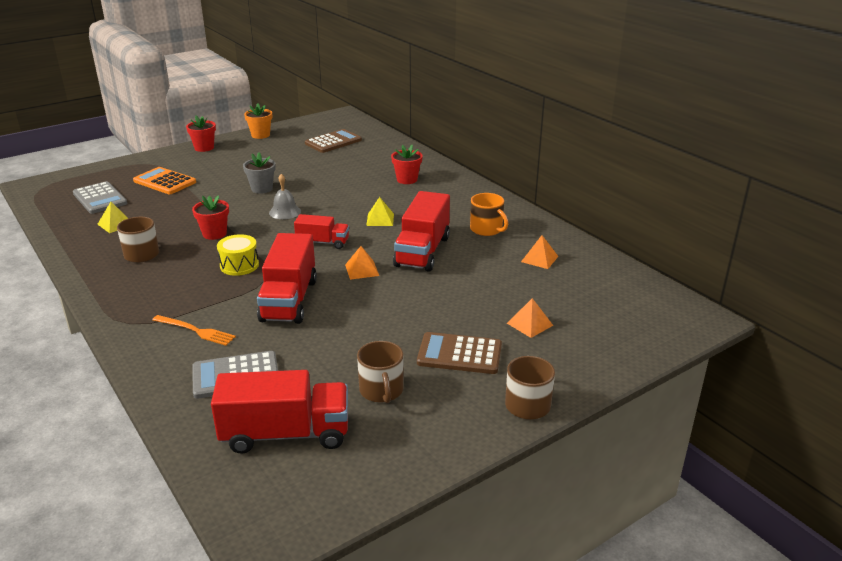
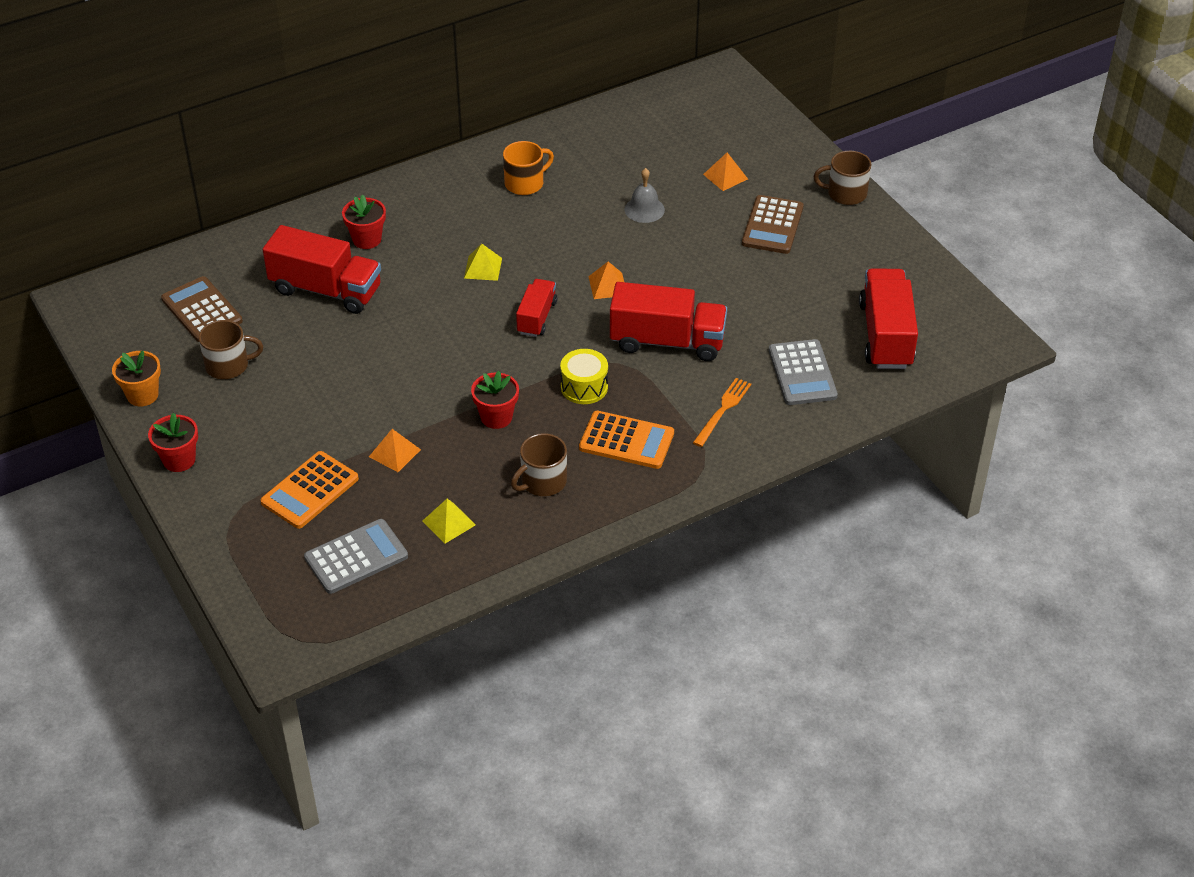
camera: 85 degrees left, 15 degrees up
grey flower pot [243,152,276,194] -> none
grey bell [269,174,301,219] -> grey bell moved to [625,168,665,223]
brown mug [357,341,404,403] -> brown mug moved to [199,320,263,379]
red truck [393,191,450,272] -> red truck moved to [263,225,381,314]
orange pyramid [521,235,558,269] -> orange pyramid moved to [369,429,421,472]
none -> orange calculator [579,411,674,469]

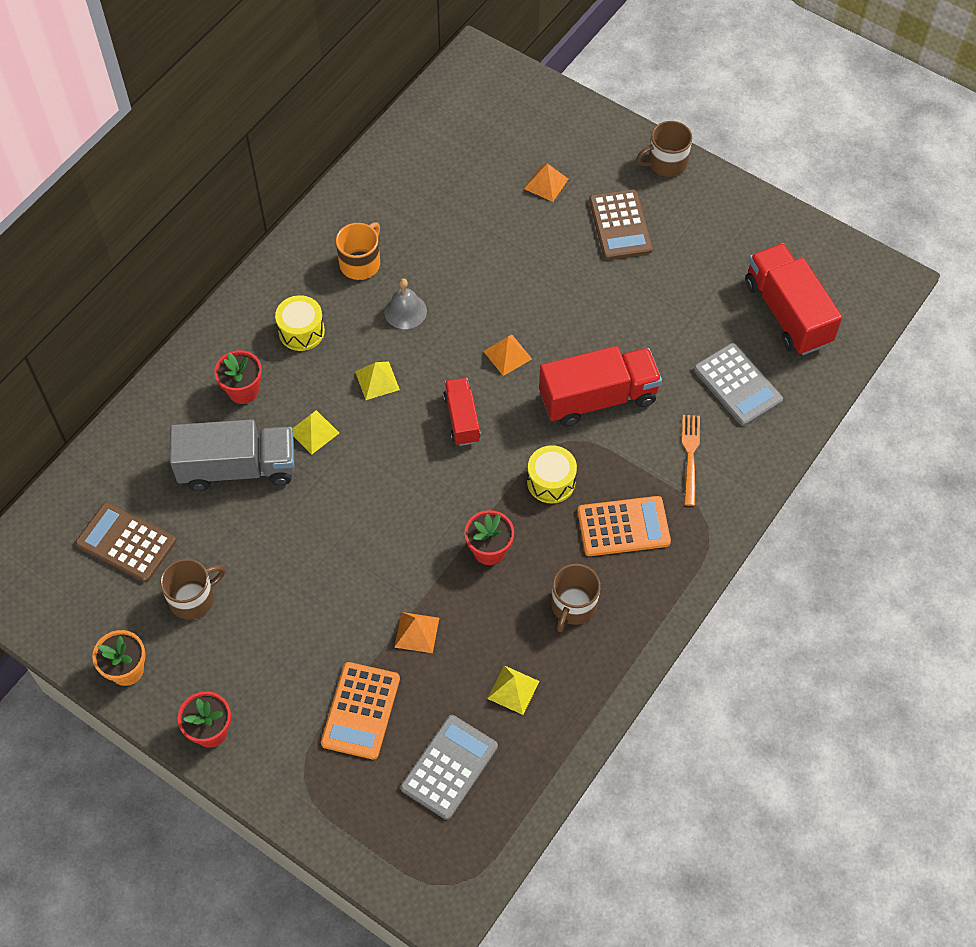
camera: 25 degrees left, 15 degrees up
red truck [263,225,381,314] -> grey truck [170,419,295,491]
grey bell [625,168,665,223] -> grey bell moved to [384,278,427,329]
none -> yellow drum [275,295,325,351]
none -> yellow pyramid [292,410,339,454]

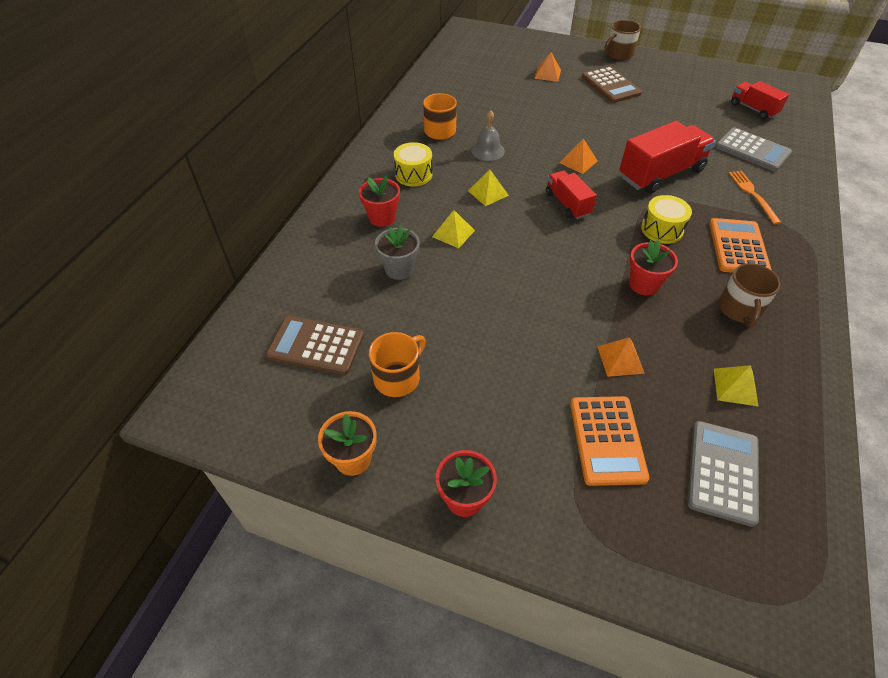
camera: 15 degrees left, 10 degrees down
brown mug [160,559,226,620] -> orange mug [369,332,426,397]
grey truck [170,419,295,491] -> grey flower pot [375,225,420,280]
orange calculator [577,496,671,556] -> orange calculator turned 60 degrees counterclockwise [709,218,772,273]
red truck [745,243,842,355] -> red truck [731,81,789,119], size x0.58

